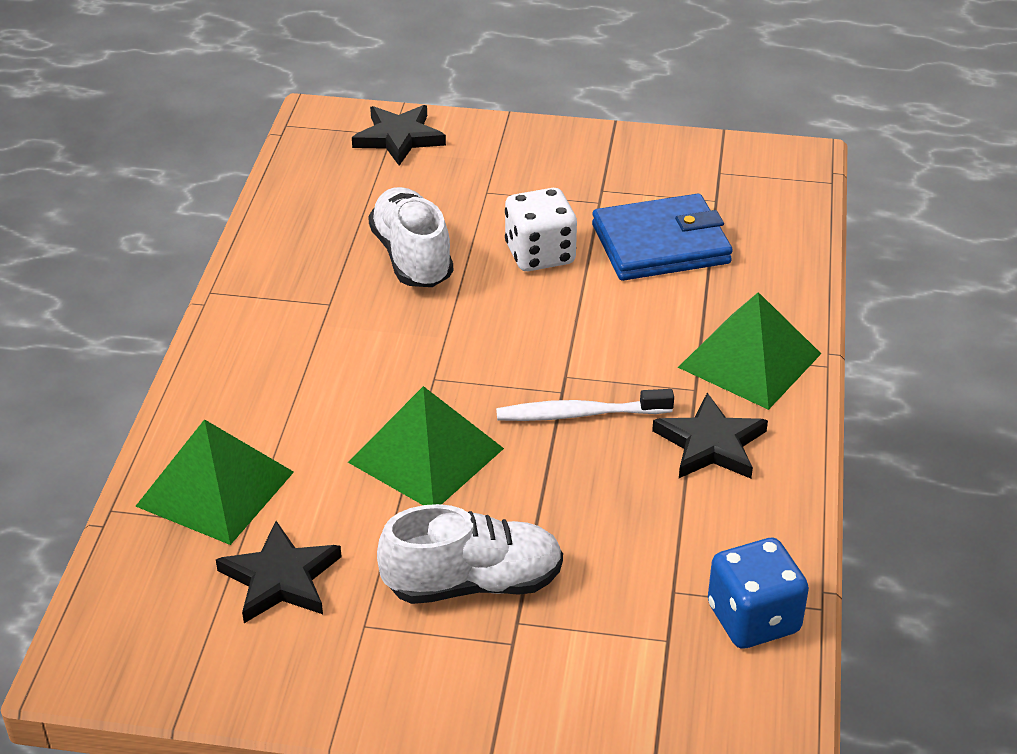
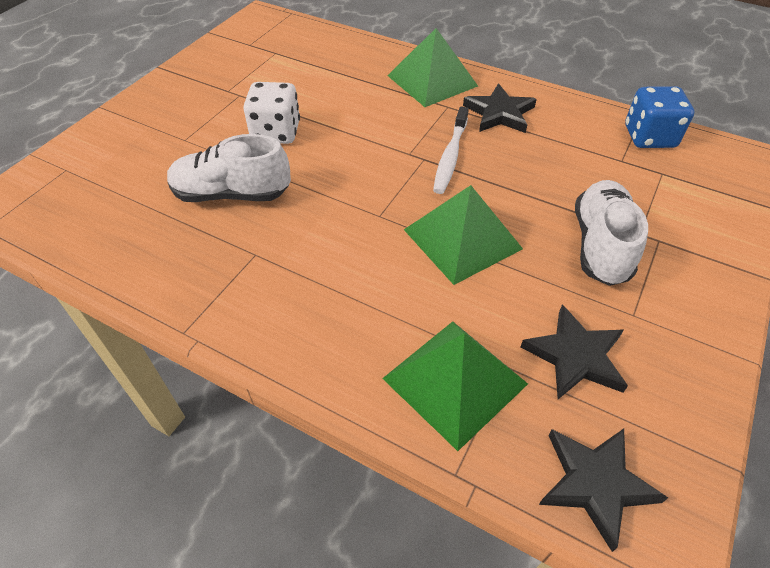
camera: 70 degrees left, 10 degrees up
black star [352,105,446,166] -> black star moved to [539,429,668,552]
blue wallet [592,194,733,281] -> none

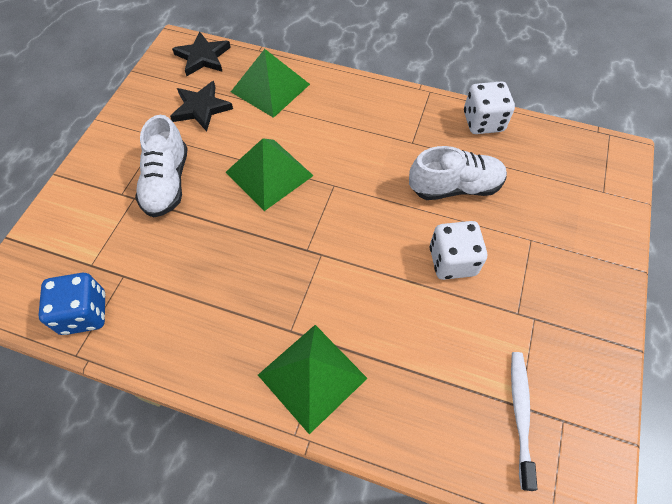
camera: 170 degrees right, 10 degrees up
white toothbrush [433,107,469,194] -> white toothbrush moved to [511,352,537,491]
black star [463,83,537,133] -> none
none -> white dice [464,81,515,134]

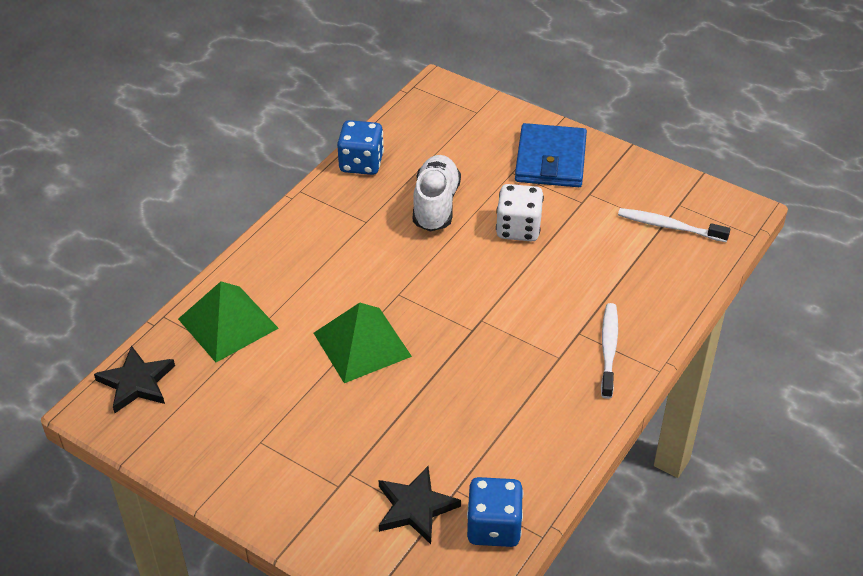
camera: 75 degrees left, 15 degrees down
white shoe [135,115,188,217] -> none
black star [170,81,233,131] -> black star moved to [379,466,461,544]
green pyramid [258,325,368,434] -> white toothbrush [601,303,618,399]
white dice [464,81,515,134] -> blue dice [337,120,384,175]
none -> blue wallet [515,123,587,187]

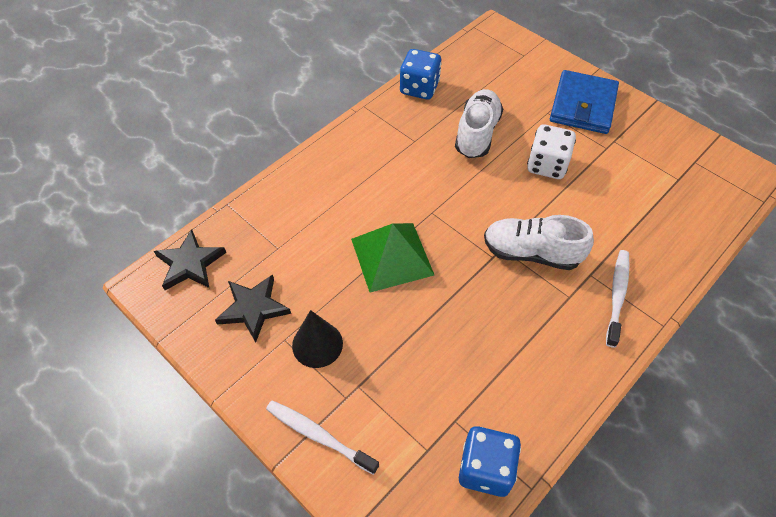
camera: 10 degrees right, 10 degrees up
green pyramid [178,281,279,362] -> none
black star [379,466,461,544] -> black star moved to [215,274,291,342]
white toothbrush [618,208,731,242] -> white toothbrush moved to [266,400,379,475]
none -> black cone [292,310,343,368]
none -> white shoe [484,215,594,270]

